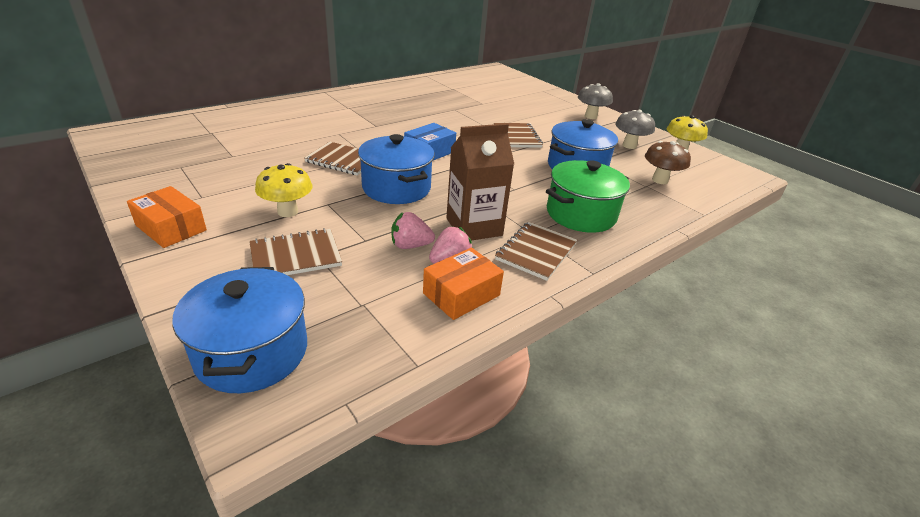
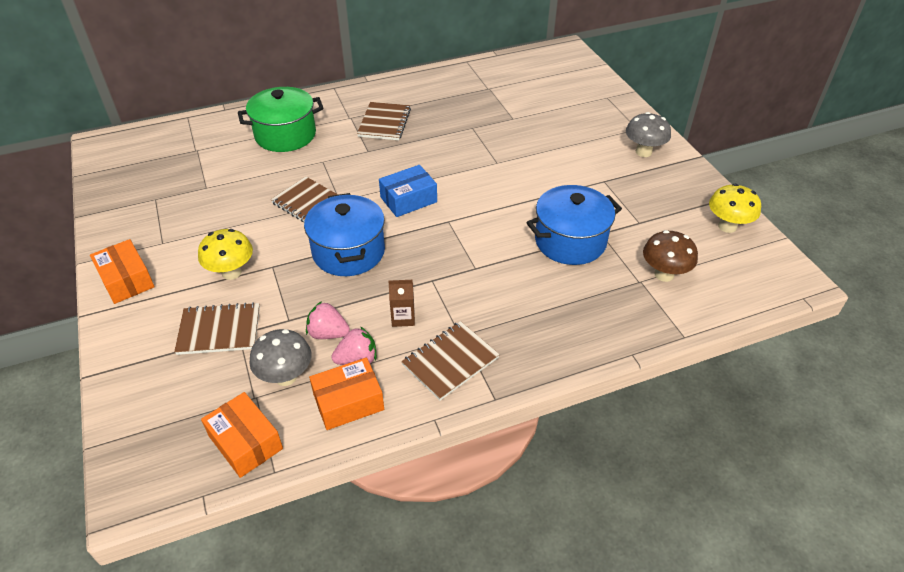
camera: 20 degrees right, 10 degrees up
blue pot [173,267,307,393] -> none
brown carton [446,123,514,241] -> brown carton [388,280,415,327], size x0.49
brown notebook [494,123,543,148] -> brown notebook moved to [357,102,411,140]
green pot [546,160,630,233] -> green pot moved to [238,87,324,152]
grey mushroom [615,110,655,149] -> grey mushroom moved to [249,329,311,386]
none -> orange box [201,392,283,478]

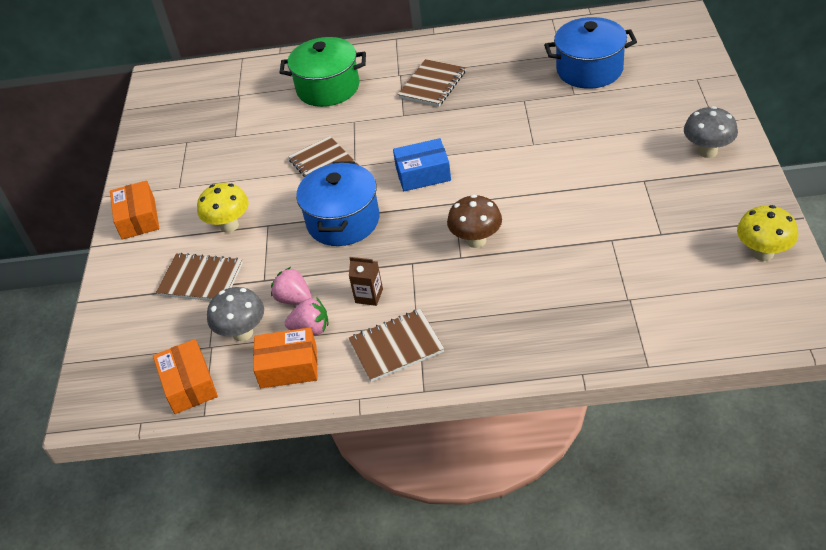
camera: 25 degrees right, 0 degrees up
blue pot [526,185,622,265] -> blue pot moved to [544,17,637,89]
brown mushroom [643,230,698,282] -> brown mushroom moved to [447,195,502,248]

